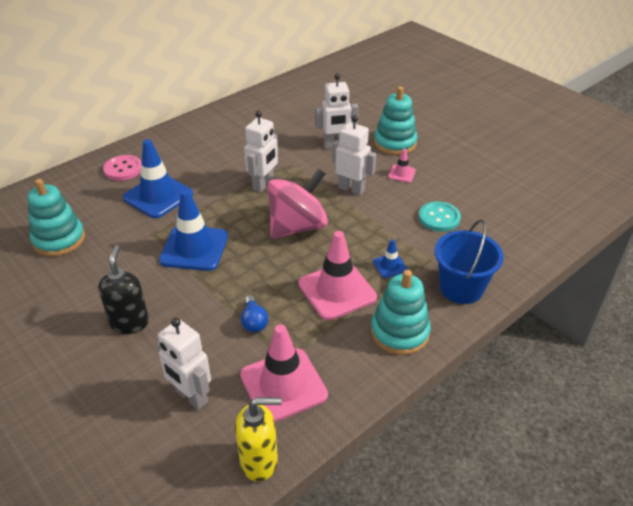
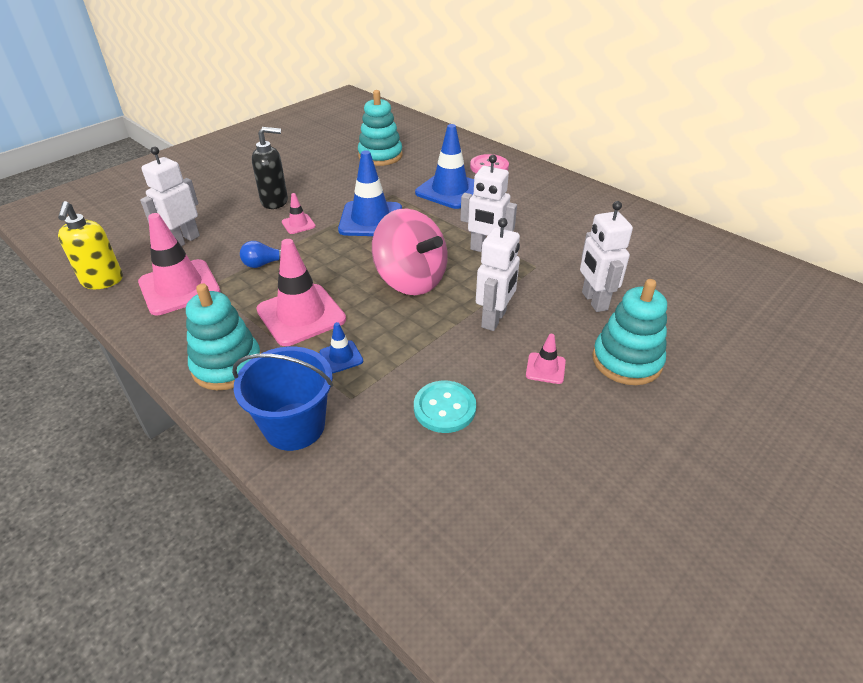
camera: 85 degrees right, 0 degrees up
none -> pink traffic cone [282,193,316,234]

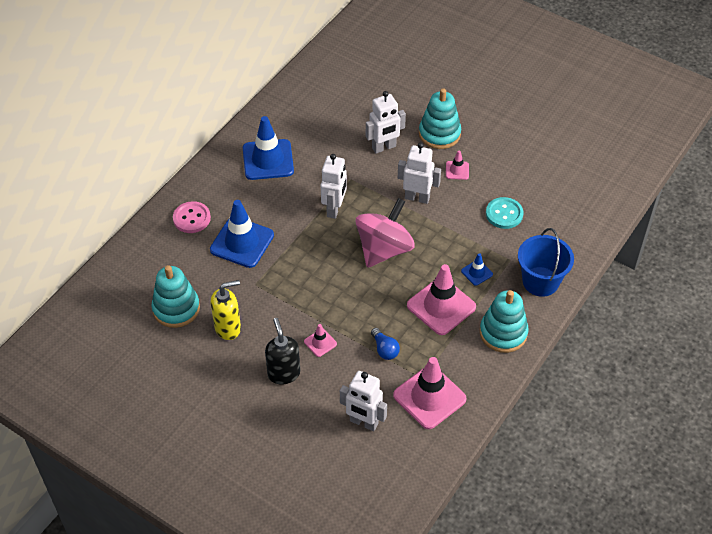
camera: 100 degrees left, 10 degrees up
yellow soap dispenser [58,201,123,289] -> yellow soap dispenser moved to [211,280,241,340]
blue traffic cone [338,150,402,236] -> blue traffic cone moved to [243,116,294,180]

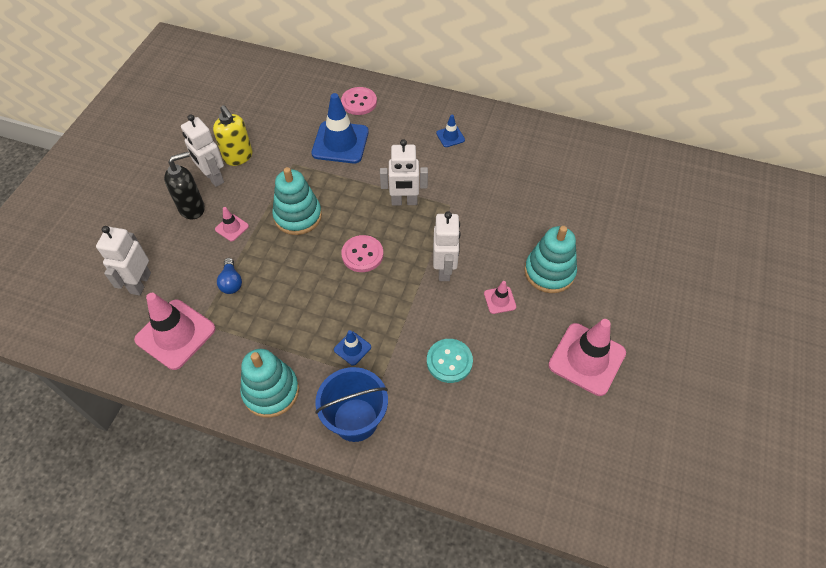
camera: 75 degrees right, 5 degrees up
turquoise stacking toy [152,265,200,328] -> turquoise stacking toy moved to [272,167,322,235]
blue traffic cone [243,116,294,180] -> blue traffic cone [436,115,465,147], size x0.47
pink spinning top [355,198,415,268] -> pink button [341,235,383,272]
white robot [366,91,406,154] -> white robot moved to [181,114,224,187]
blue light bulb [371,328,400,360] -> blue light bulb turned 60 degrees counterclockwise [217,258,242,294]
pink traffic cone [407,264,476,335] -> pink traffic cone moved to [548,319,626,396]

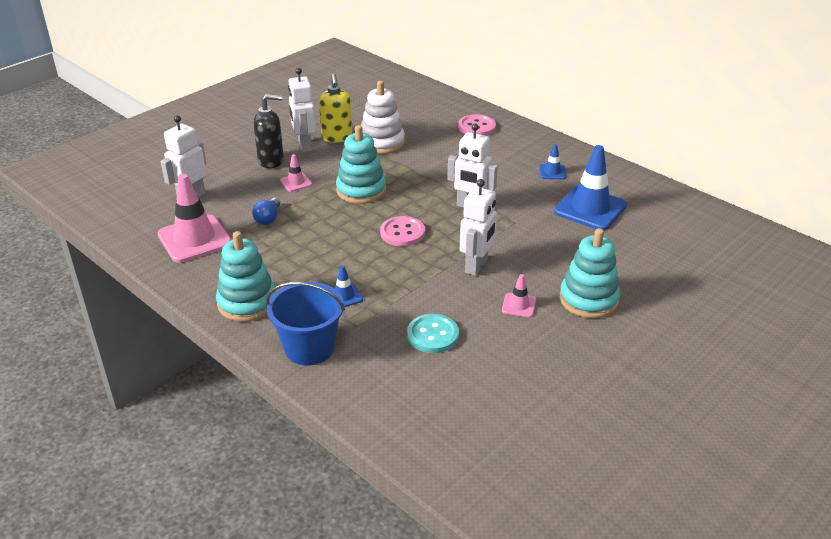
camera: 25 degrees right, 20 degrees down
blue traffic cone [312,93,369,164] -> blue traffic cone moved to [554,145,627,230]
pink traffic cone [548,319,626,396] -> none
none -> white stacking toy [361,81,405,154]

